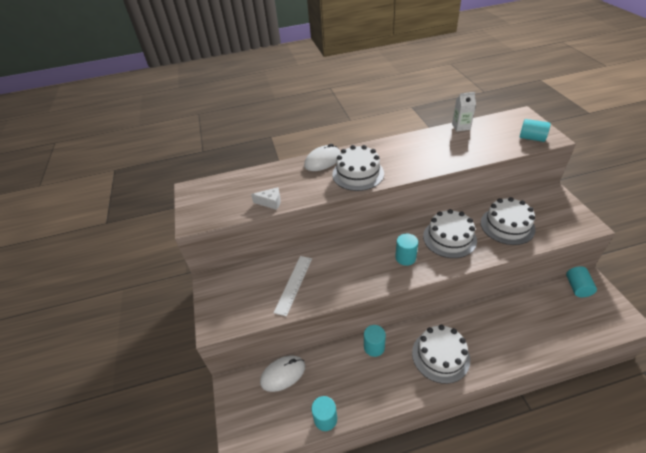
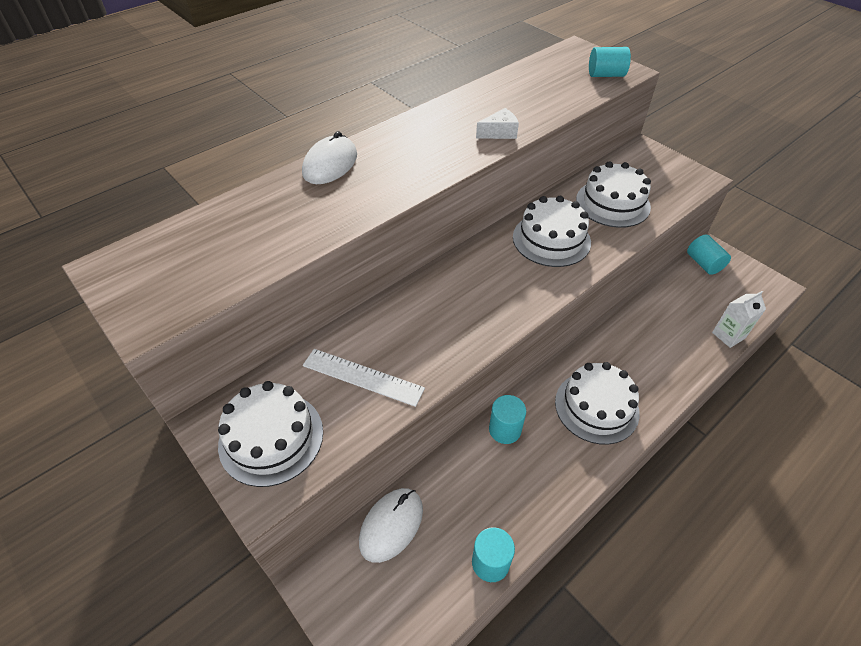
camera: 30 degrees left, 5 degrees up
white cheese [251,187,281,210] -> white cheese moved to [476,108,519,139]
white ruler [273,256,312,317] -> white ruler turned 60 degrees counterclockwise [303,349,425,407]
white cake [332,145,384,191] -> white cake moved to [218,381,323,487]
turquoise cylinder [395,233,418,266] -> none
white carton [452,92,476,131] -> white carton moved to [712,291,766,348]

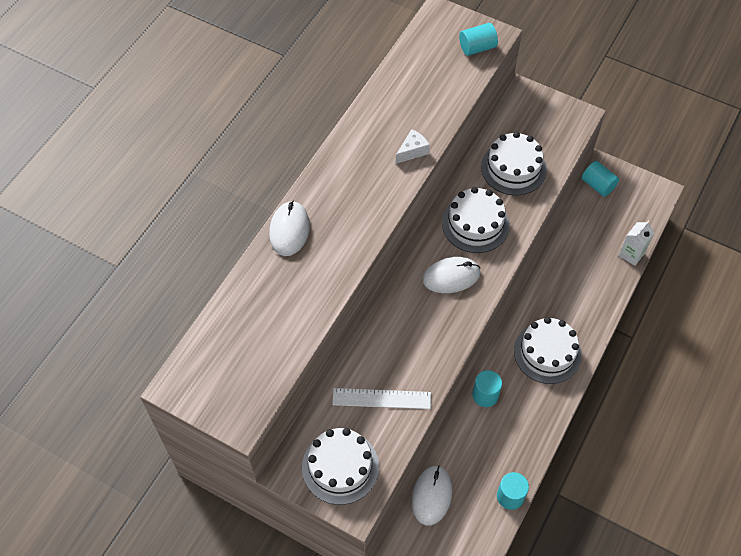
camera: 20 degrees left, 10 degrees up
none -> white mouse [423,257,481,293]

